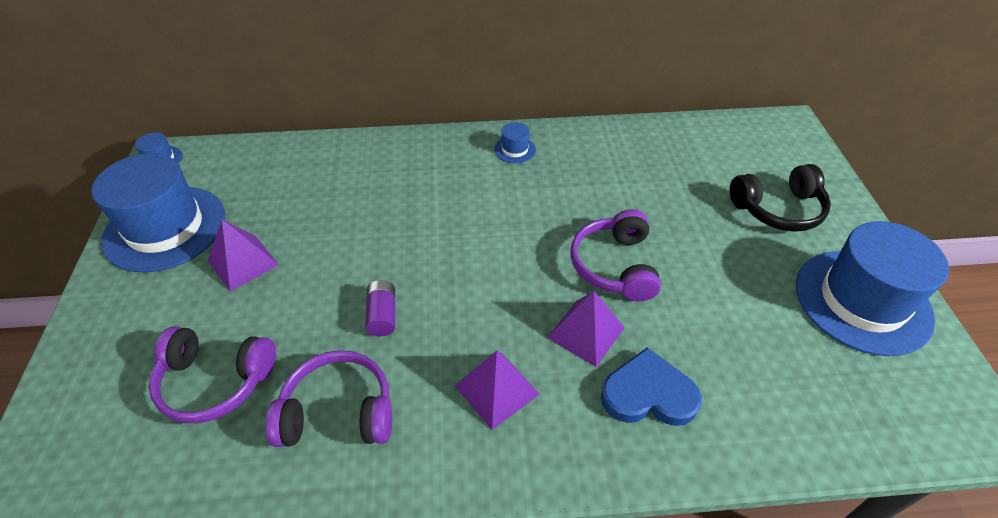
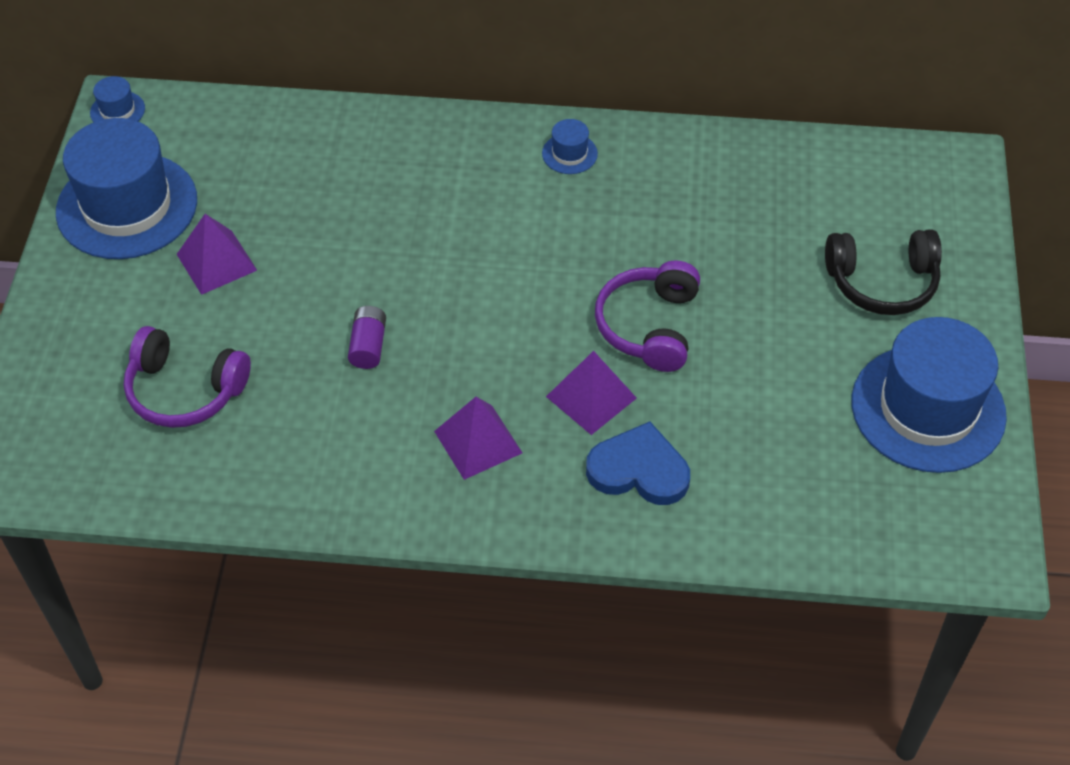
camera: 10 degrees right, 5 degrees up
purple headphones [266,350,392,447] -> none

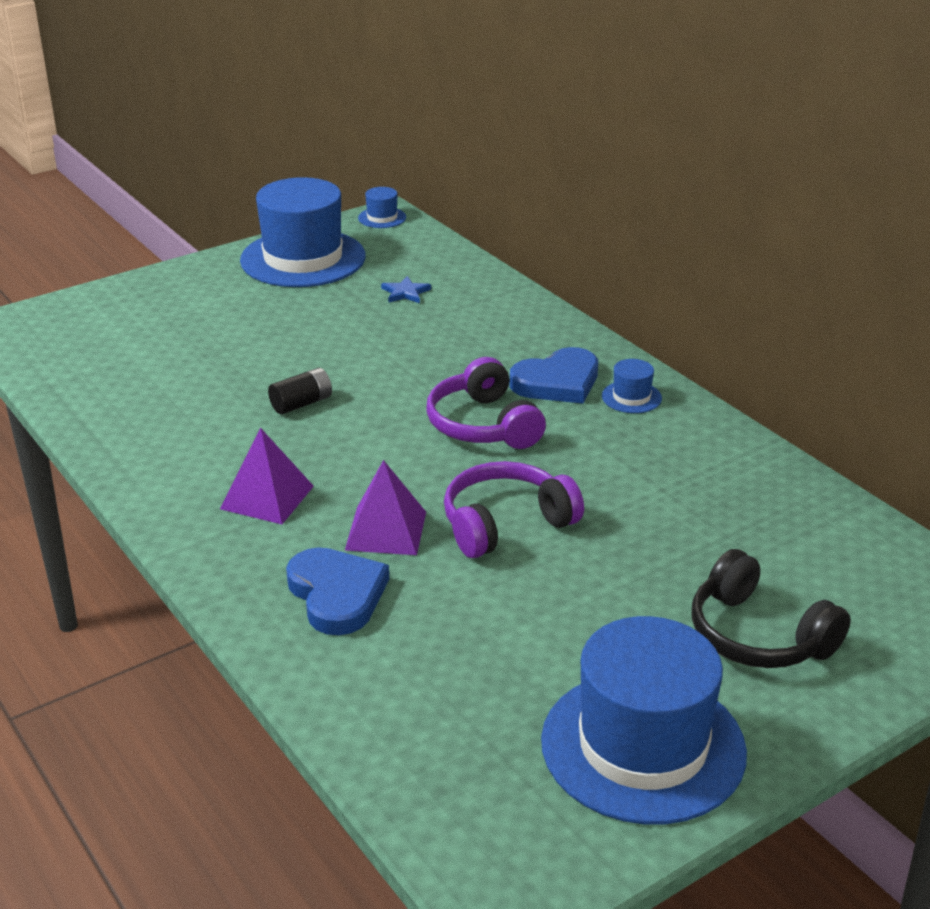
camera: 50 degrees right, 20 degrees down
purple headphones [124,326,251,428] -> purple headphones moved to [426,357,546,449]
purple pyramid [177,214,257,295] -> none
purple battery [348,306,386,369] -> black battery [268,368,332,415]
none -> blue star [381,276,431,303]
none -> blue heart [509,347,598,404]

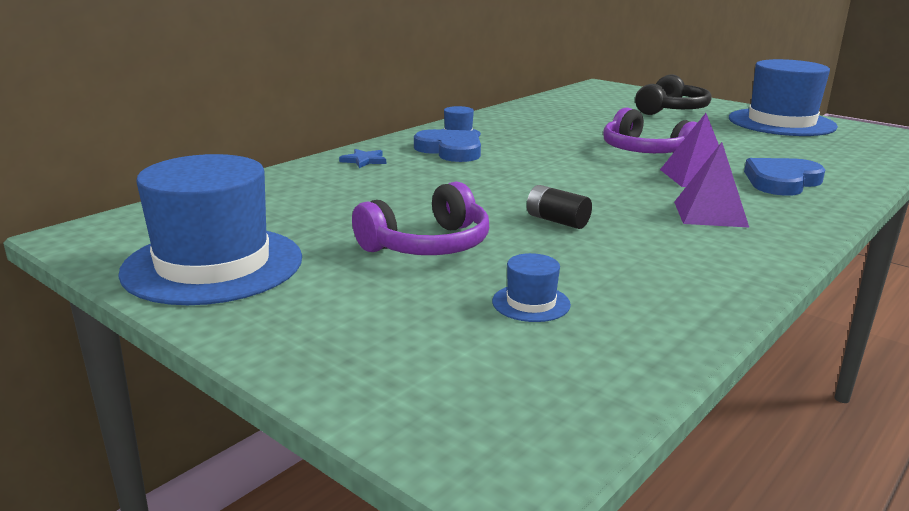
camera: 105 degrees left, 10 degrees down
blue hat [358,187,406,228] -> blue hat moved to [492,253,571,322]
blue star [381,276,431,303] -> blue star moved to [339,149,386,168]
purple headphones [426,357,546,449] -> purple headphones moved to [352,181,489,255]

